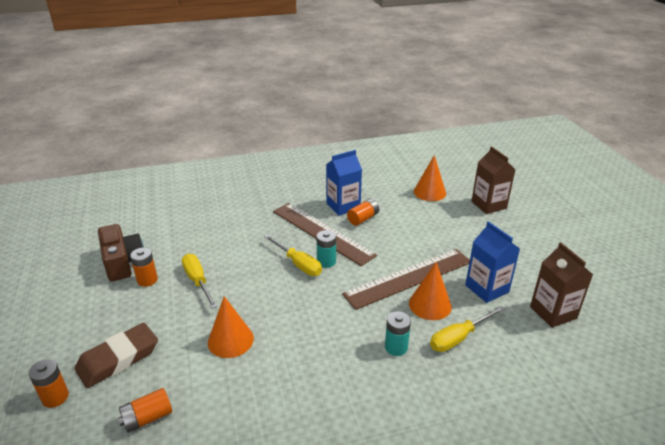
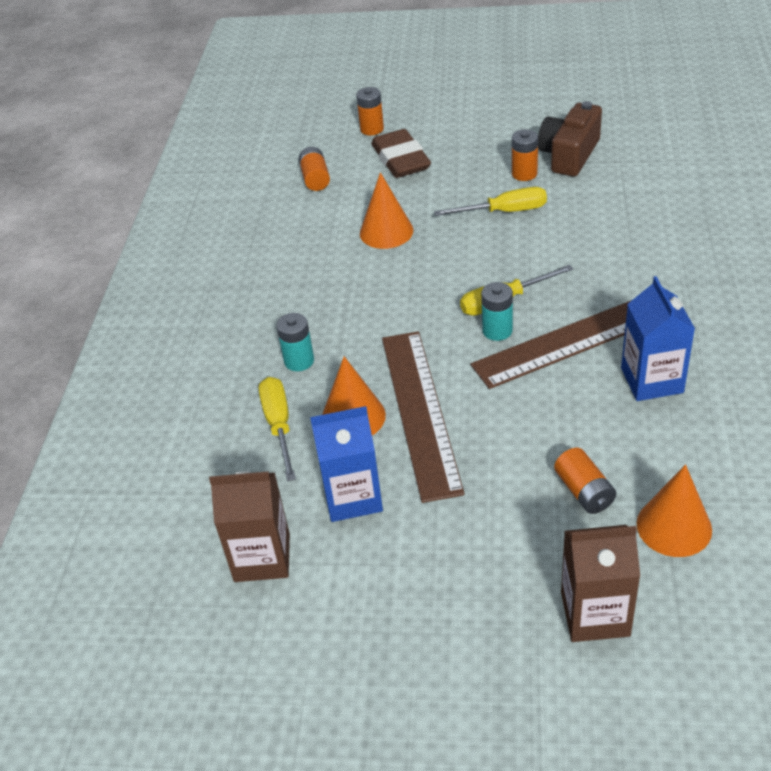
camera: 115 degrees right, 10 degrees up
brown camera [98,224,144,282] -> brown camera turned 120 degrees clockwise [538,101,602,176]
orange battery [347,199,379,226] -> orange battery moved to [554,448,616,514]

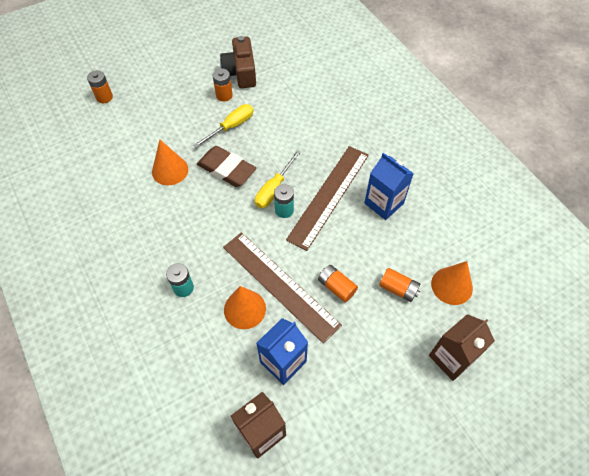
camera: 40 degrees left, 15 degrees up
yellow screwdriver [259,377,296,481] -> none
orange battery [299,147,330,191] -> orange battery moved to [318,265,358,302]
brown eraser [371,129,431,178] -> brown eraser moved to [197,146,257,187]

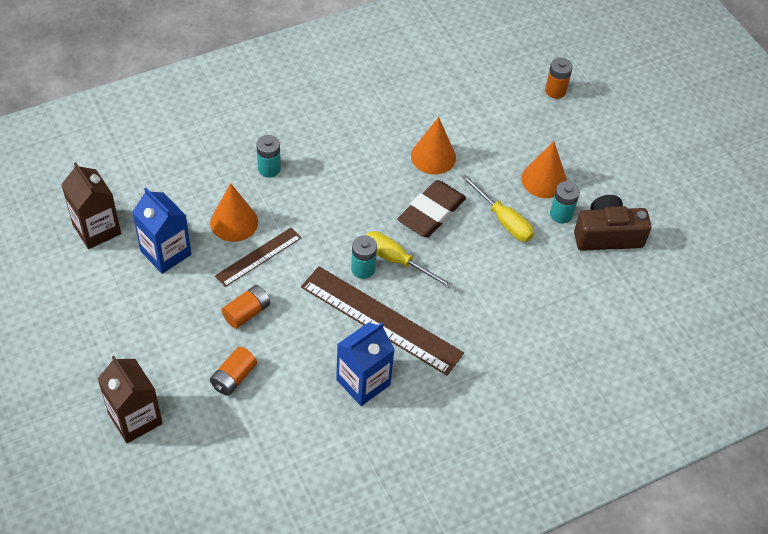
camera: 90 degrees right, 5 degrees down
orange battery [213,68,233,102] -> turquoise battery [550,181,580,224]
brown ruler [223,232,342,344] -> brown ruler [215,227,301,287], size x0.56
orange cone [431,261,473,305] -> orange cone moved to [521,141,567,198]

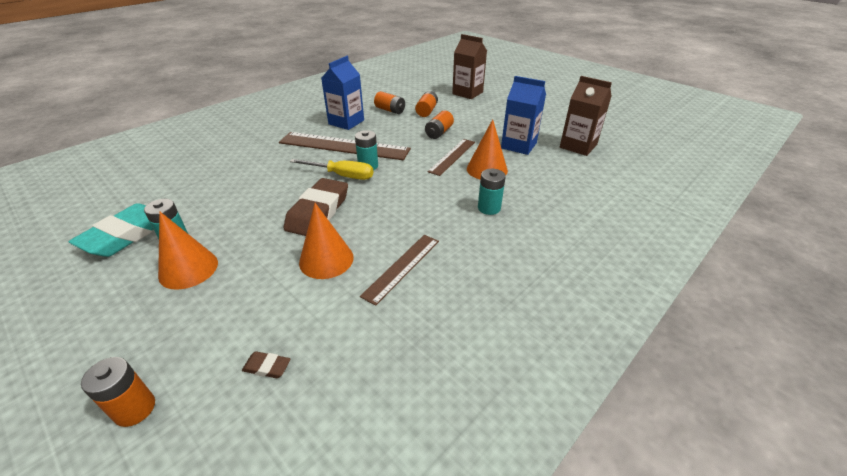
camera: 165 degrees right, 15 degrees down
yellow screwdriver [461,174,534,242] -> none
brown camera [574,195,651,251] -> turquoise eraser [68,203,154,257]
none -> brown eraser [242,351,291,378]
none -> brown ruler [360,235,439,306]
none -> orange battery [374,91,405,114]

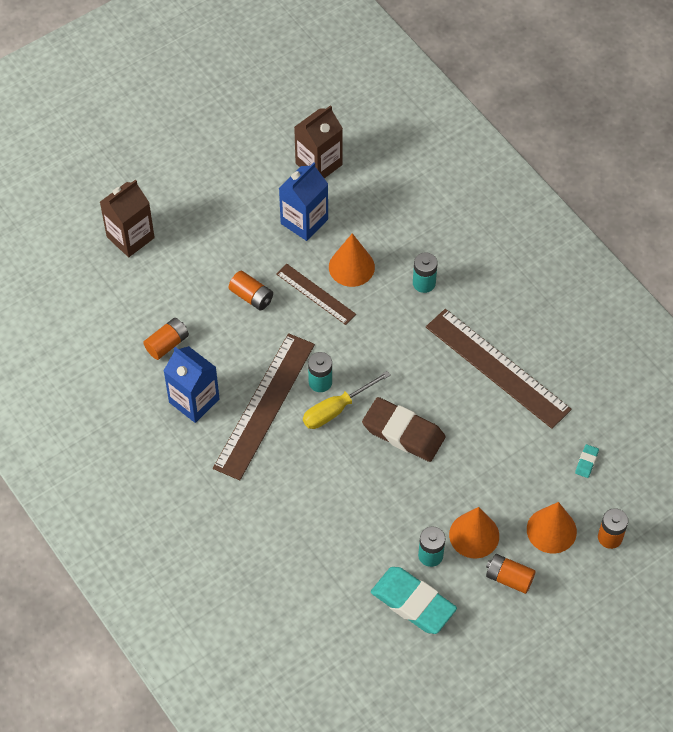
camera: 80 degrees left, 20 degrees up
brown eraser [242,351,291,378] -> turquoise eraser [575,444,599,478]
yellow screwdriver [290,159,373,180] -> yellow screwdriver turned 150 degrees counterclockwise [303,371,391,429]
orange cone [299,203,353,279] -> orange cone moved to [527,502,577,554]
brown ruler [360,235,439,306] -> brown ruler [426,309,572,429], size x1.79
orange battery [415,91,438,117] -> orange battery moved to [486,554,536,594]

